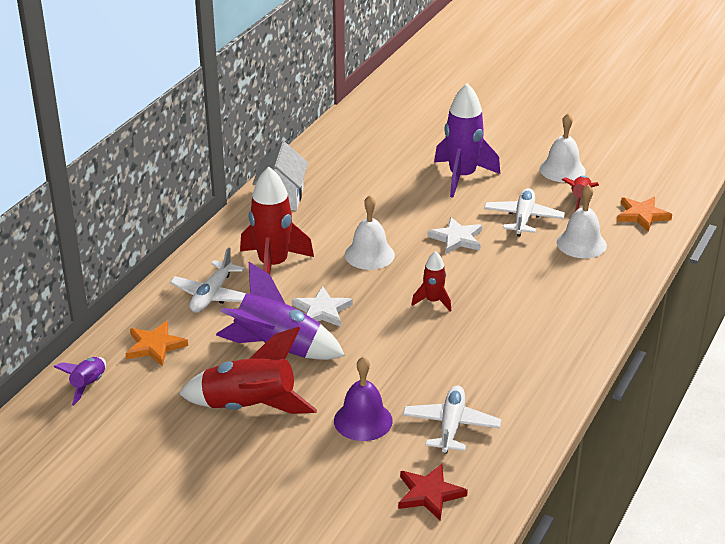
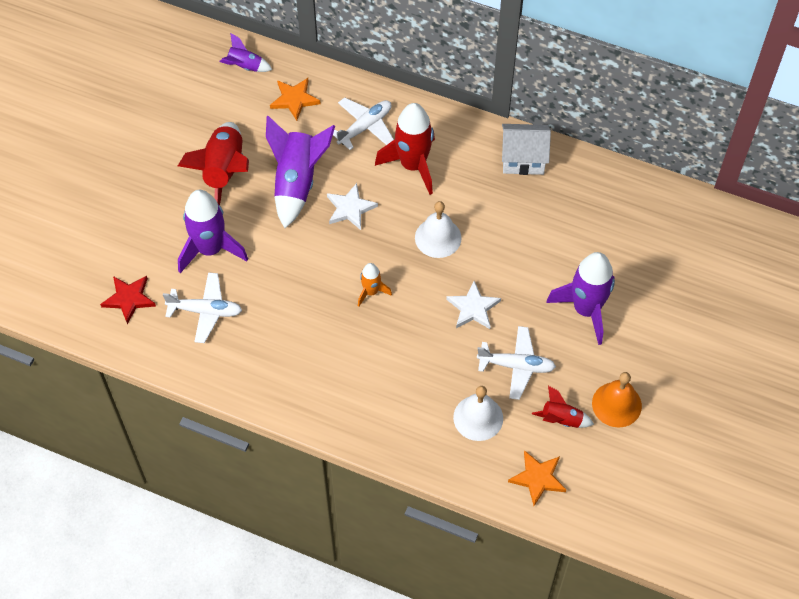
camera: 85 degrees right, 25 degrees up
white plane [170,247,246,313] -> white plane turned 120 degrees clockwise [333,97,394,150]
purple bell [334,357,393,441] -> purple rocket [178,190,248,273]
red rocket [411,251,451,312] -> orange rocket [358,263,392,307]
white bell [540,113,586,182] -> orange bell [592,372,642,428]

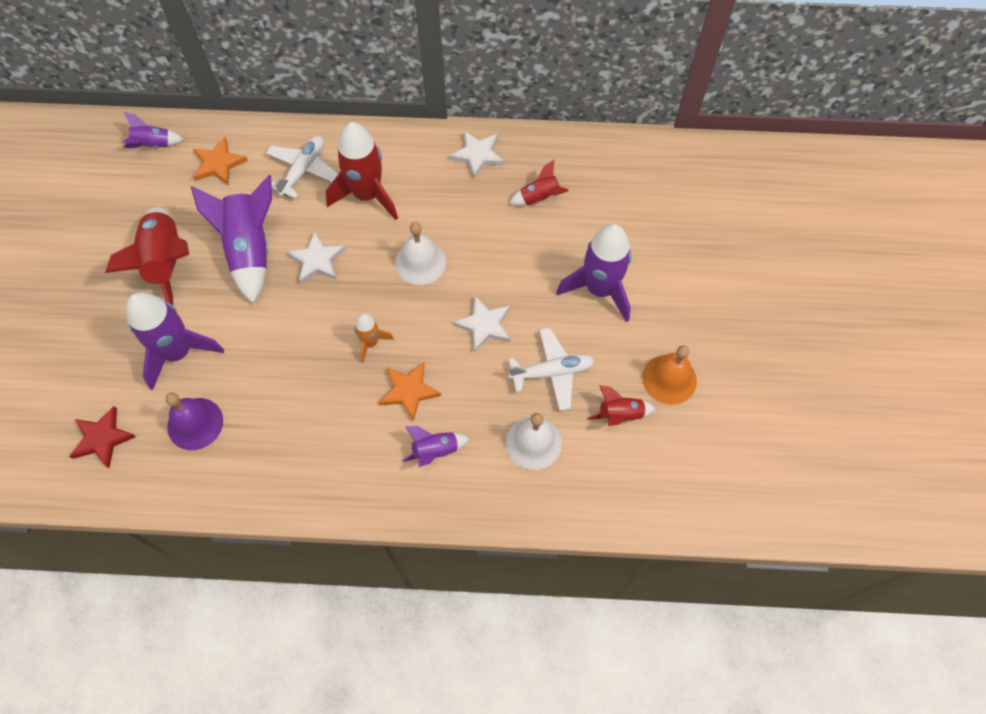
camera: 20 degrees left, 5 degrees up
white plane [163,272,242,343] -> purple bell [166,393,223,450]
white house [502,124,551,175] -> white star [449,131,504,178]
orange star [508,450,566,506] -> orange star moved to [379,362,441,421]
none -> purple rocket [402,426,470,467]
none -> red rocket [509,160,569,206]

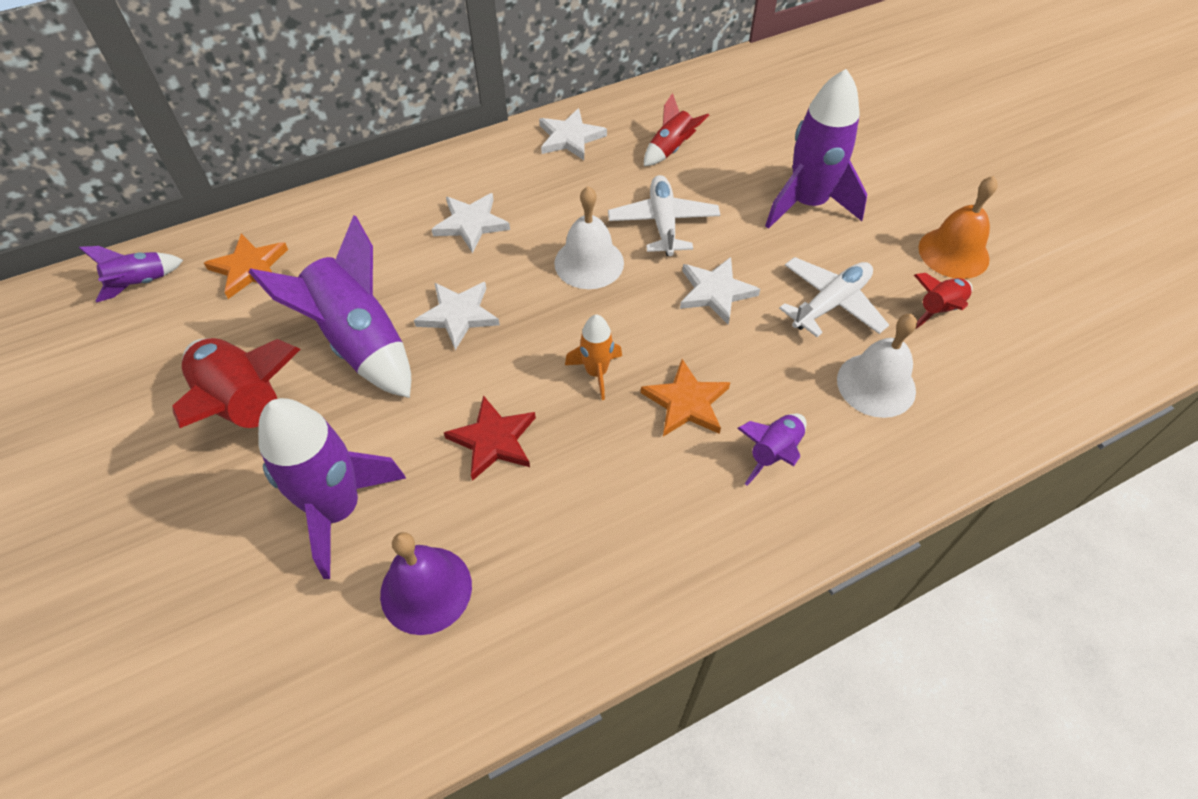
camera: 30 degrees left, 10 degrees down
red star [69,406,136,468] -> red star moved to [444,395,536,481]
white plane [266,136,338,199] -> white plane moved to [608,175,720,256]
red rocket [326,122,398,220] -> white star [431,193,510,253]

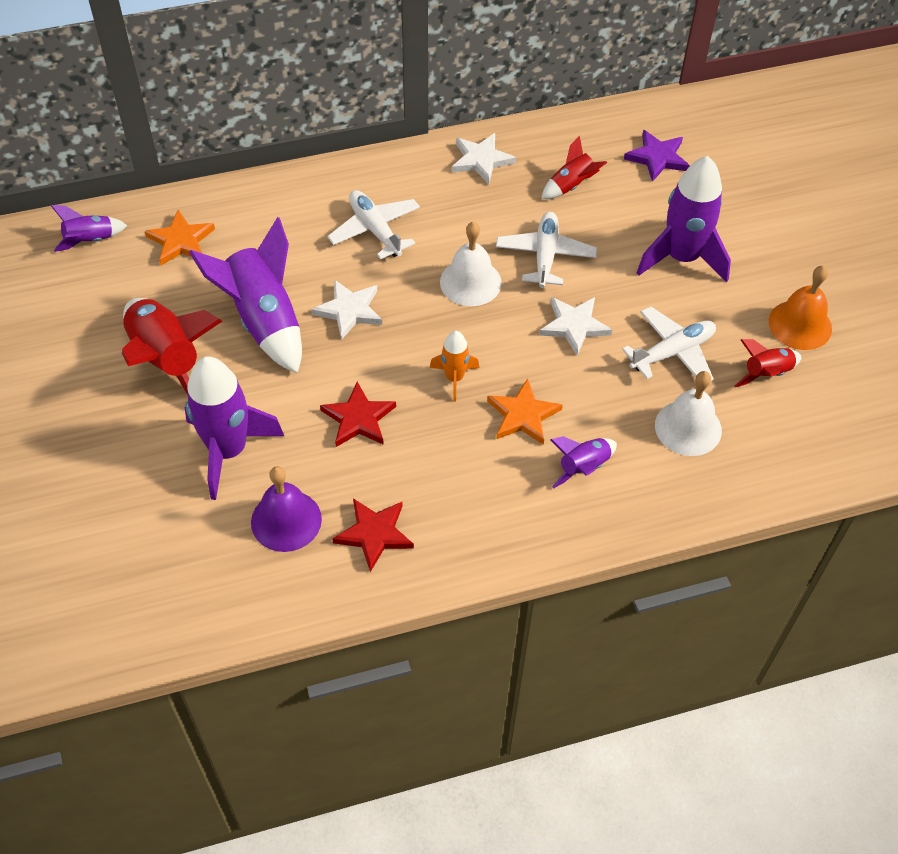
camera: 10 degrees right, 0 degrees up
white star [431,193,510,253] -> white plane [327,190,420,259]
none -> red star [332,498,414,572]
none -> purple star [624,130,690,182]

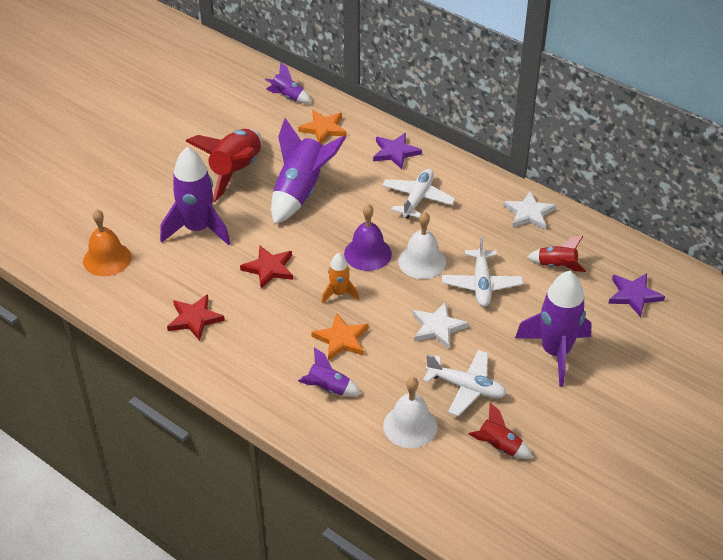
camera: 55 degrees right, 10 degrees down
purple bell [251,466,322,552] -> purple bell moved to [344,204,392,271]
white star [311,279,382,340] -> none
white plane [496,212,597,288] -> white plane turned 120 degrees clockwise [442,236,523,307]
orange bell [769,266,832,350] -> orange bell moved to [83,209,131,276]
none -> purple star [373,133,422,169]

